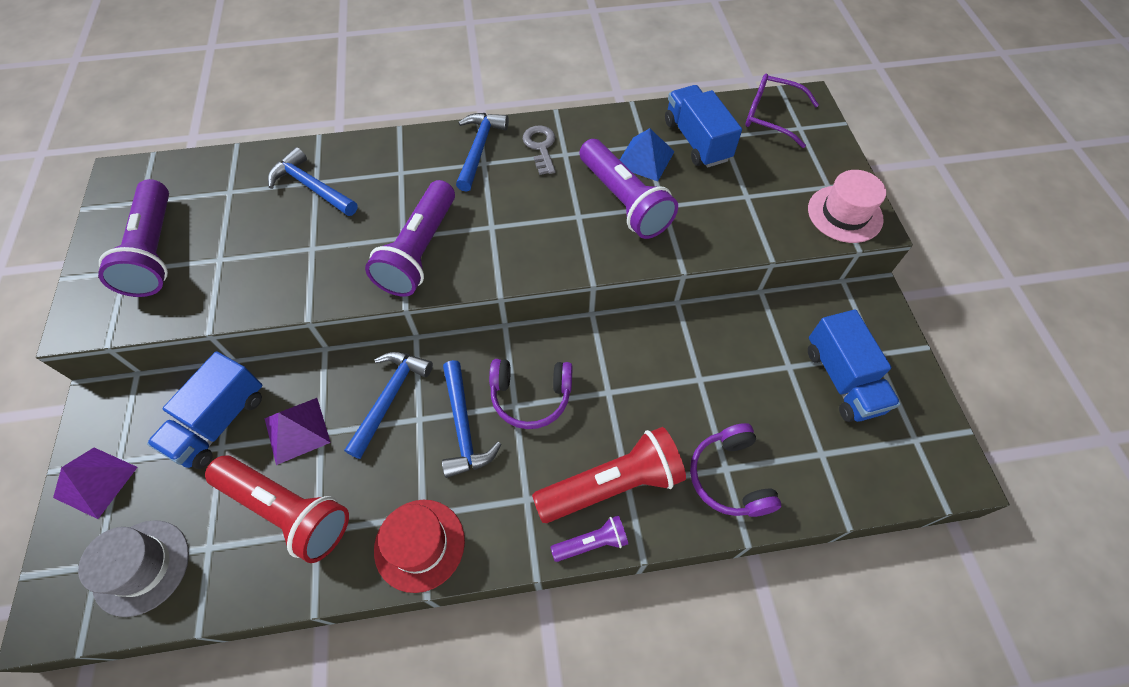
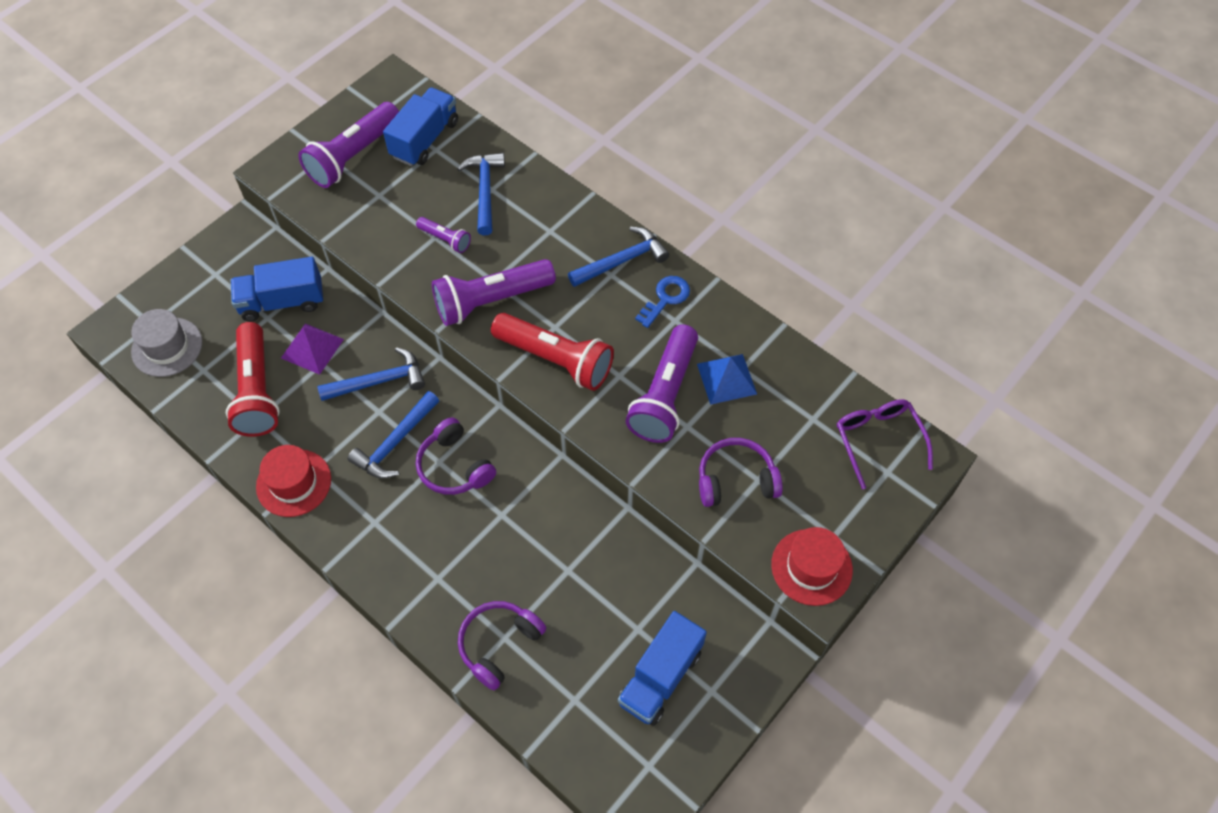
camera: 50 degrees right, 0 degrees up
purple pyramid [53,448,138,519] -> none
grey key [523,125,555,175] -> blue key [635,276,690,328]
red flashlight [532,427,686,523] -> red flashlight moved to [491,313,614,391]
purple flashlight [551,515,628,562] -> purple flashlight moved to [416,217,471,253]
blue truck [665,85,742,168] -> blue truck moved to [383,87,458,166]
pink hat [808,170,886,243] -> red hat [771,527,853,606]
none -> purple headphones [699,438,783,507]

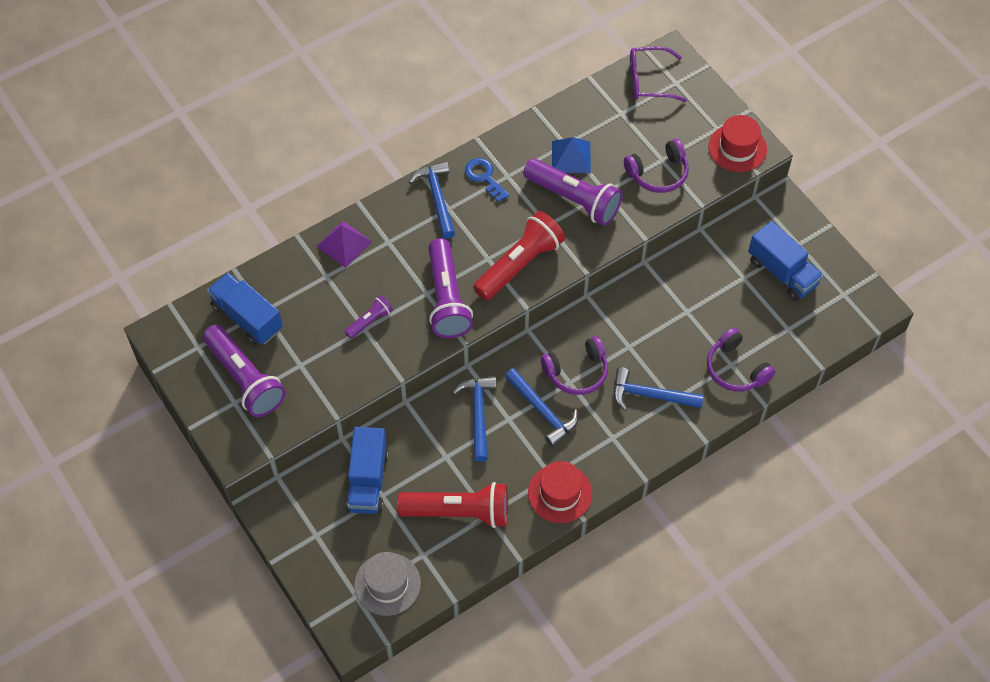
camera: 75 degrees left, 0 degrees up
purple pyramid [281,323,344,375] -> purple pyramid moved to [317,221,372,268]
blue hammer [457,153,505,235] -> blue hammer moved to [614,367,704,411]
purple headphones [699,438,783,507] -> purple headphones turned 120 degrees counterclockwise [624,139,689,193]

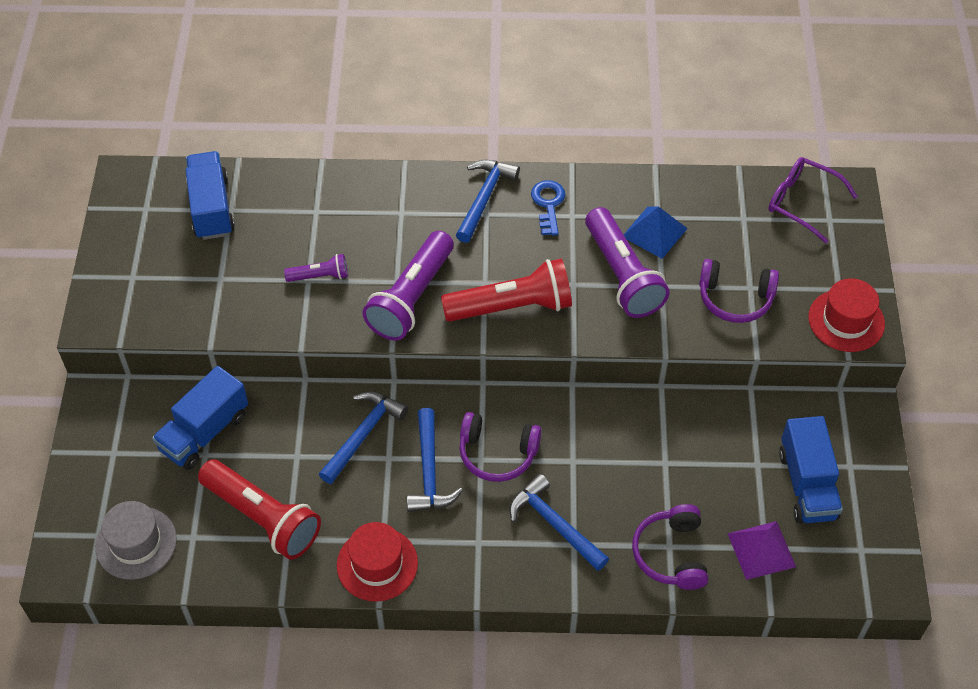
camera: 35 degrees right, 5 degrees down
purple flashlight [203,325,286,417] -> none
purple pyramid [317,221,372,268] -> purple pyramid moved to [728,521,796,580]

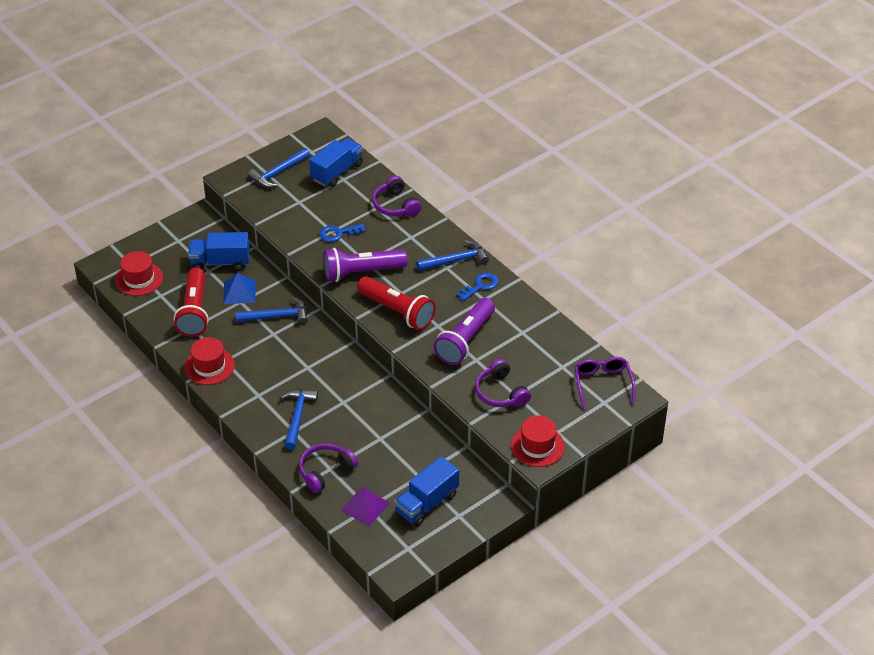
camera: 50 degrees right, 10 degrees down
grey hat [95,501,177,580] -> red hat [115,251,163,296]
purple flashlight [284,254,348,282] -> blue key [320,224,366,242]
blue hammer [407,408,463,512] -> blue hammer moved to [248,148,310,187]
purple headphones [459,412,542,482] -> purple headphones moved to [372,176,421,217]
blue pyramid [624,206,688,259] -> blue pyramid moved to [223,273,256,304]

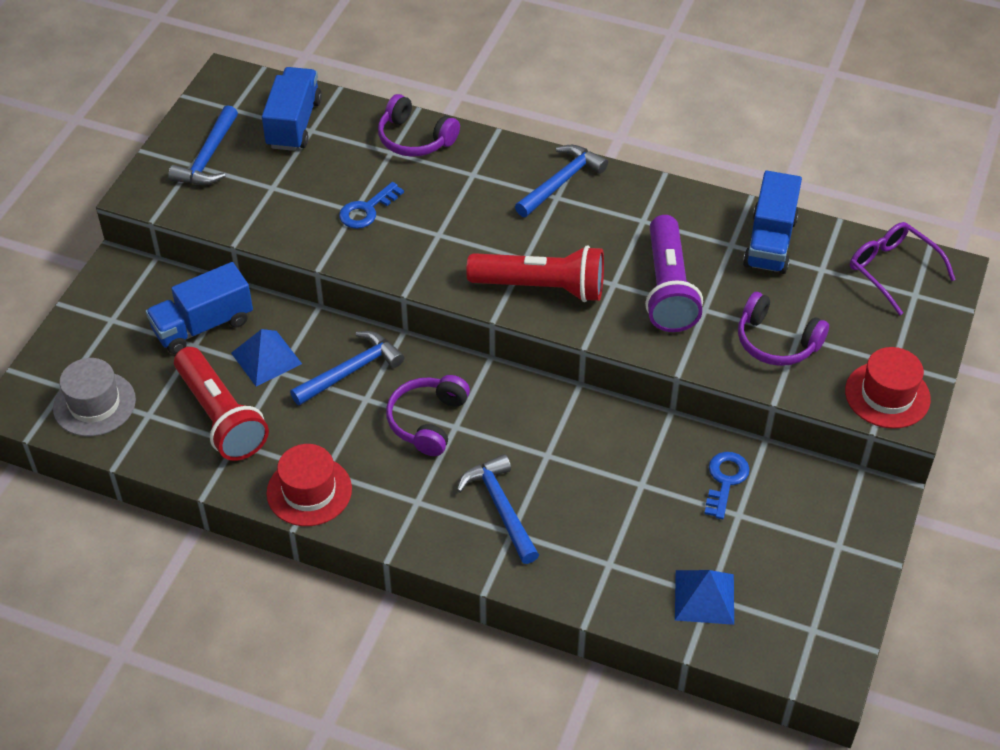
camera: 30 degrees left, 5 degrees up
red hat [115,251,163,296] -> grey hat [53,358,136,436]
purple headphones [299,443,358,493] -> purple headphones moved to [386,375,470,456]
purple flashlight [323,248,407,282] -> none
purple pyramid [341,487,390,526] -> blue pyramid [675,570,734,625]
blue truck [394,456,459,527] -> blue truck moved to [743,171,802,274]
blue key [456,273,498,301] -> blue key moved to [704,452,750,519]

